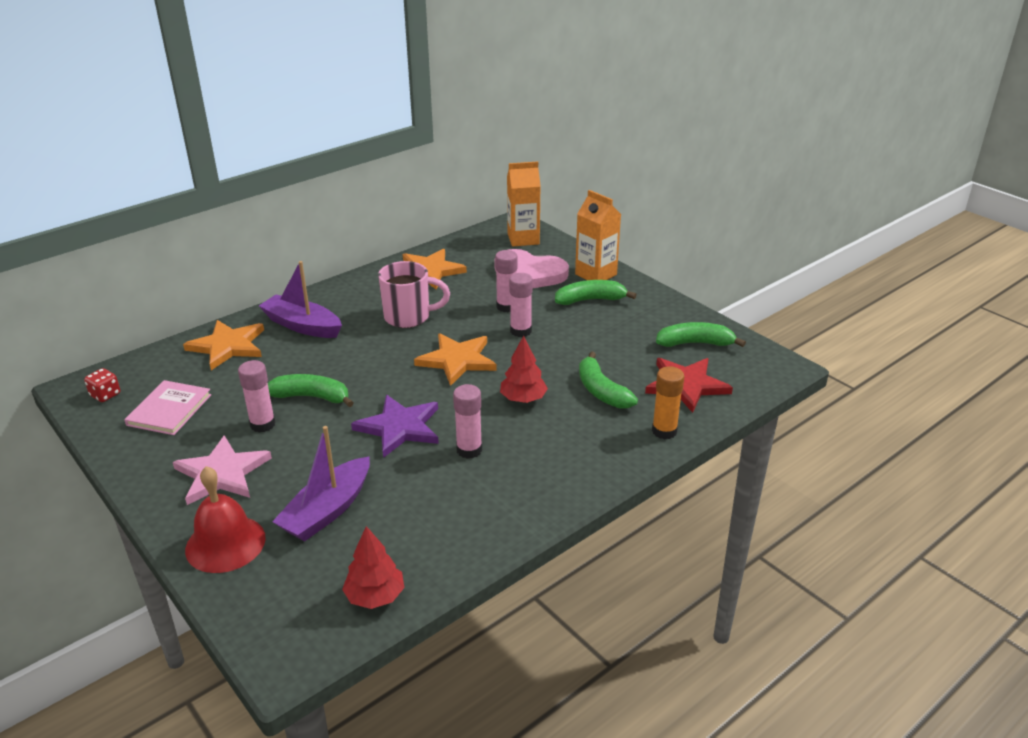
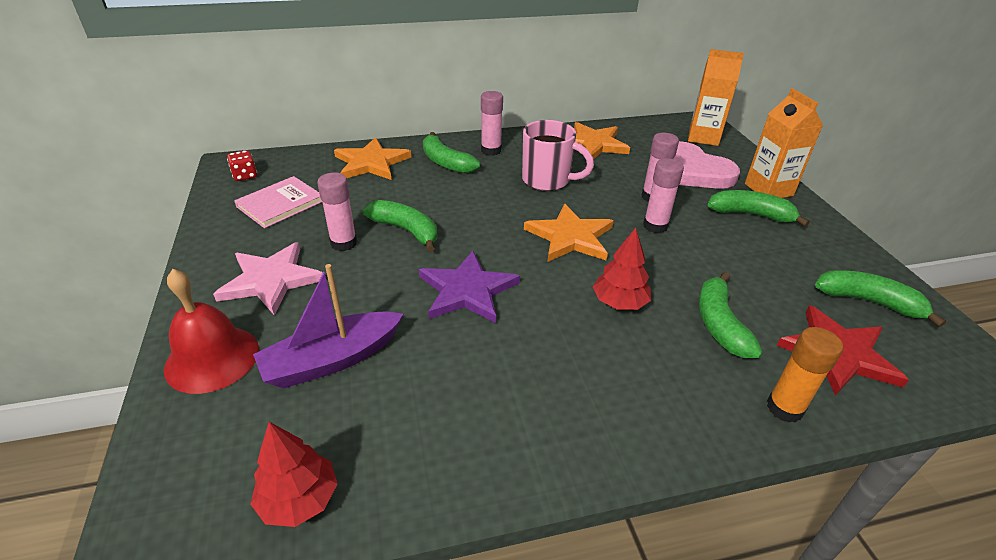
camera: 25 degrees right, 5 degrees up
purple boat [259,261,342,338] -> green banana [423,132,480,173]
pink glue stick [453,384,482,459] -> pink glue stick moved to [481,91,503,156]

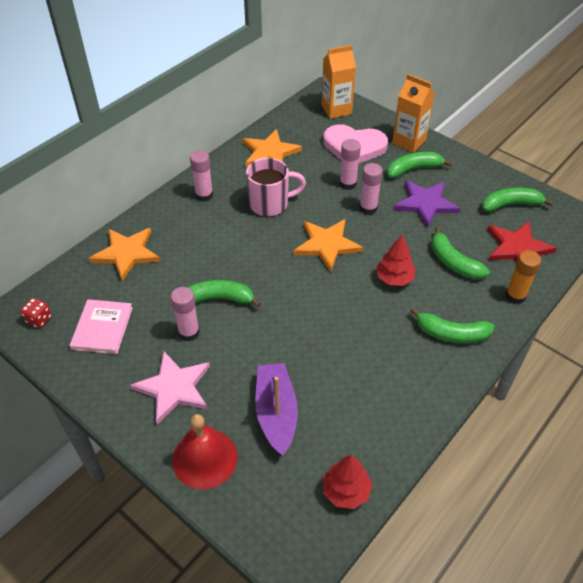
camera: 35 degrees left, 10 degrees up
purple boat [253,264,403,388] -> purple boat turned 150 degrees clockwise [255,363,298,456]
purple star [419,251,520,323] -> purple star moved to [393,180,461,228]
green banana [423,132,480,173] -> green banana moved to [410,307,495,343]

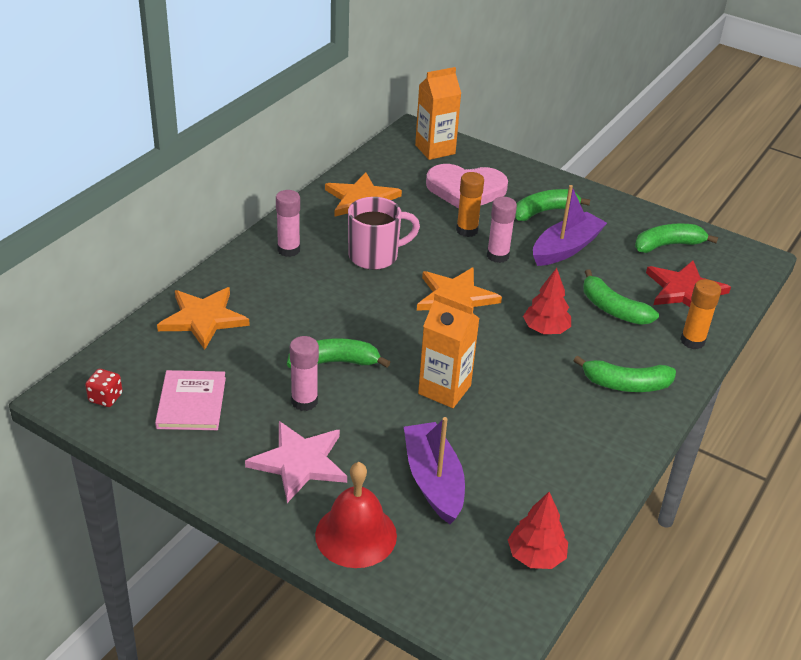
camera: 10 degrees left, 10 degrees down
pink glue stick [339,139,361,190] -> orange glue stick [456,172,484,237]
orange carton [392,74,435,153] -> orange carton moved to [418,292,480,408]
purple star [393,180,461,228] -> purple boat [533,185,607,266]

